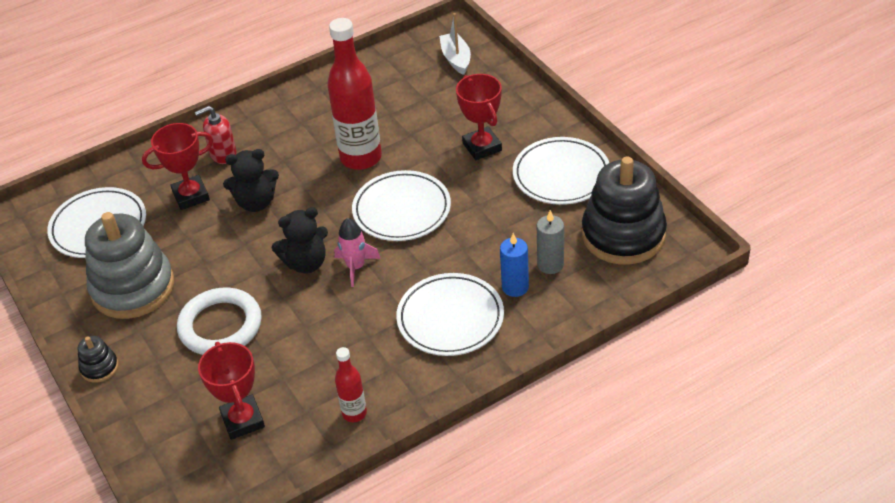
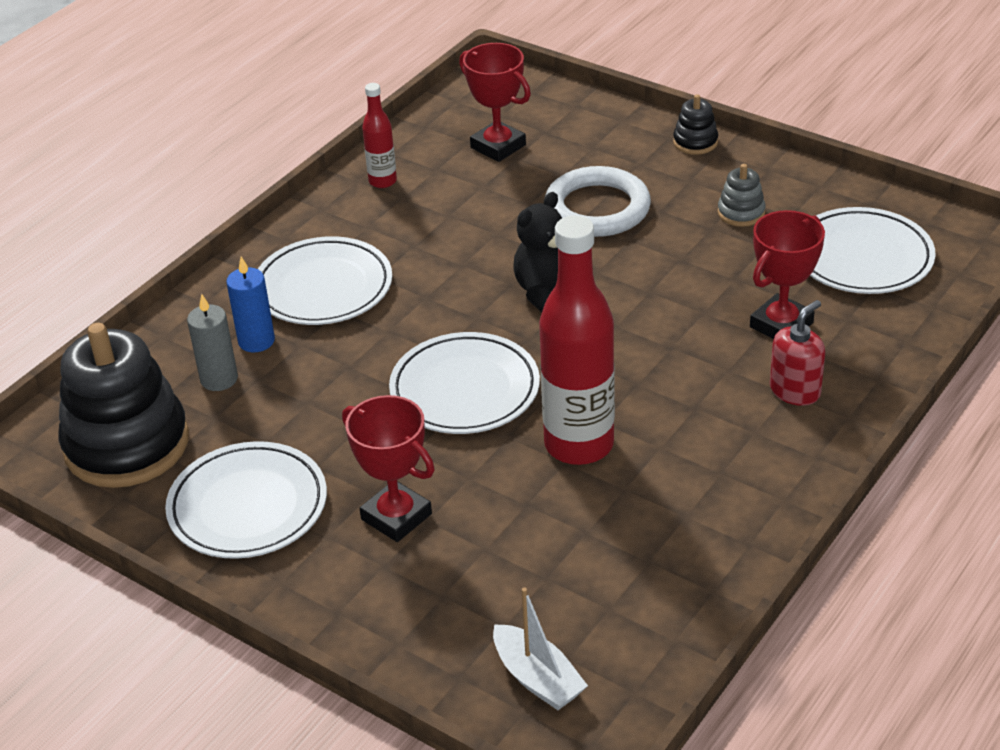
camera: 155 degrees right, 5 degrees down
grey stacking toy [85,212,174,319] -> grey stacking toy [718,164,766,227], size x0.43
black teddy bear [223,149,279,212] -> none
pink rocket [334,218,381,287] -> none

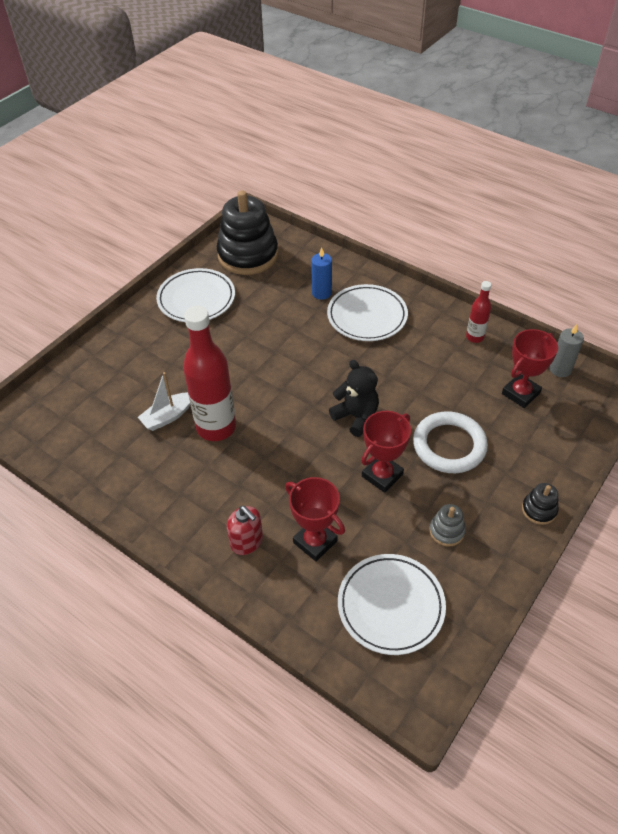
camera: 90 degrees right, 10 degrees up
grey candle [187,294,238,391] -> grey candle moved to [550,324,584,377]
red trophy [342,395,435,542] -> red trophy moved to [361,411,411,493]
white plate [389,332,540,434] -> none
white boat [493,587,588,710] -> white boat moved to [138,372,190,431]

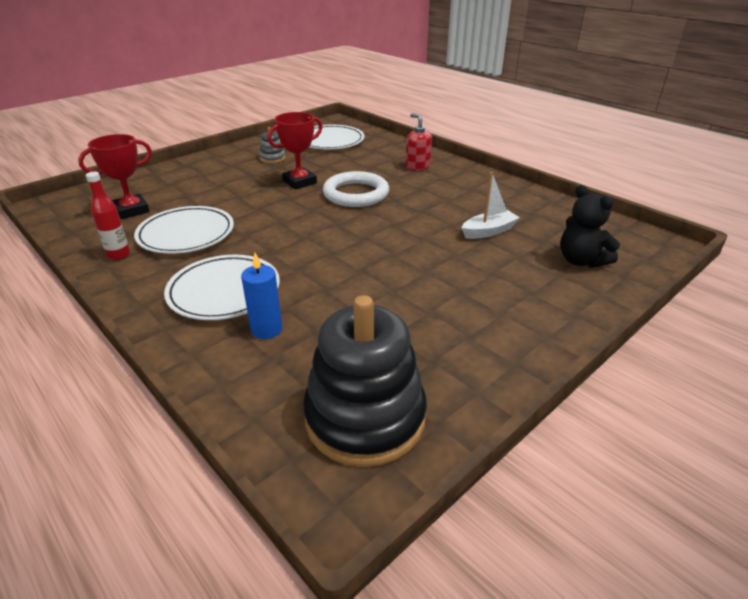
camera: 170 degrees left, 15 degrees down
white plate [156,268,235,322] -> white plate moved to [134,206,234,254]
red bottle [183,306,236,441] -> none
red trophy [285,477,345,561] -> none
black teddy bear [329,360,379,437] -> black teddy bear moved to [560,185,620,268]
white ring [413,411,488,473] -> white ring moved to [323,171,389,207]
black stacking toy [522,483,559,525] -> none
grey candle [550,324,584,377] -> none

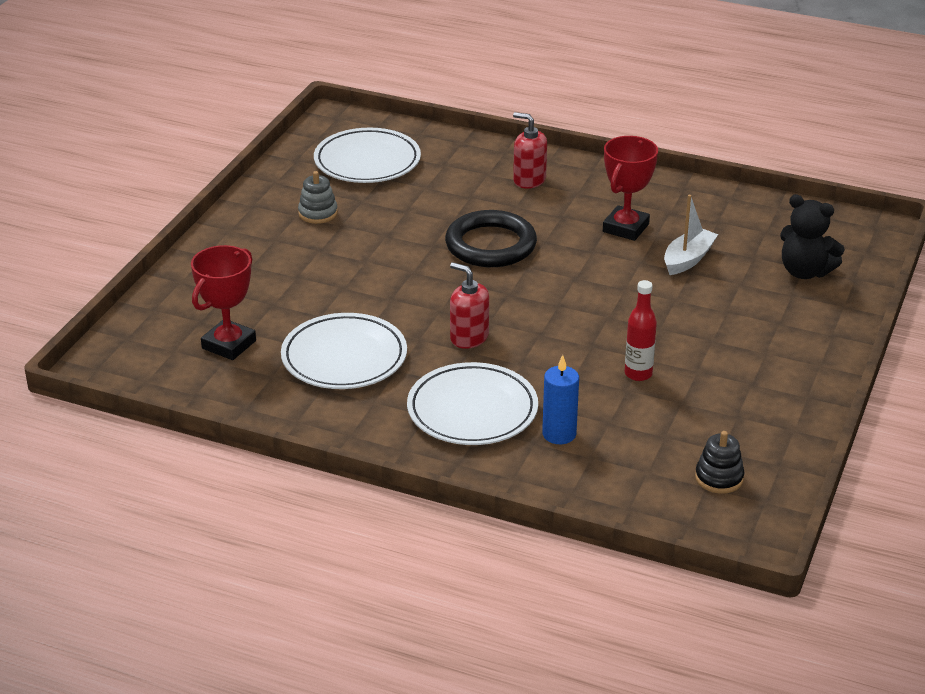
camera: 25 degrees left, 0 degrees up
red bottle [86,172,130,260] -> red bottle moved to [625,280,657,381]
red trophy [267,112,322,189] -> red trophy moved to [603,136,658,241]
black stacking toy [303,295,427,467] -> black stacking toy [695,431,744,494], size x0.43
white ring [323,171,389,207] -> black ring [445,210,537,267]
none -> red soap dispenser [450,262,489,349]

